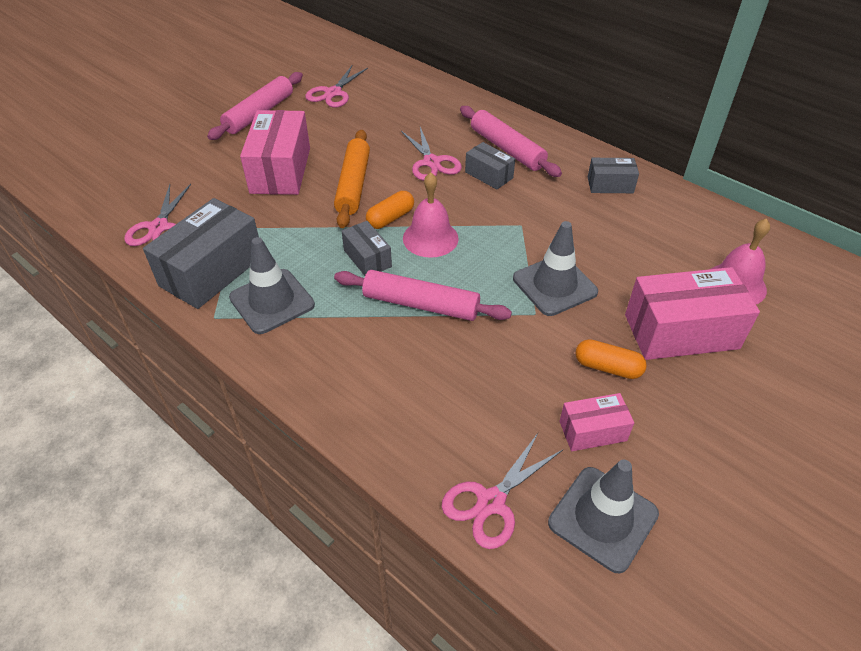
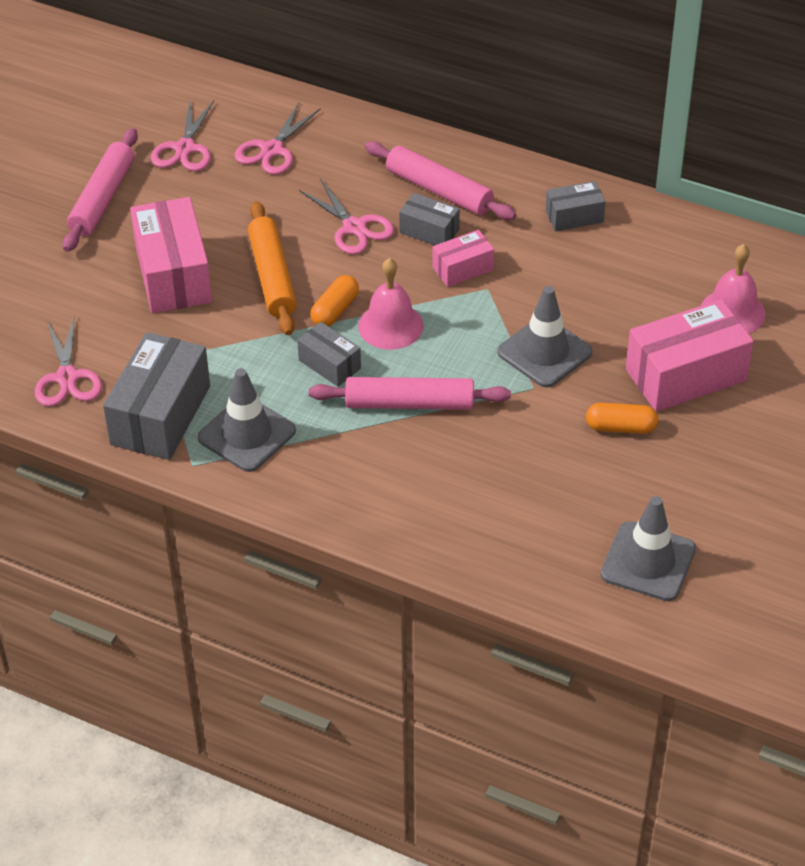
camera: 15 degrees left, 0 degrees up
pink scissors [442,433,563,549] -> pink scissors moved to [235,103,321,175]
pink box [559,393,634,451] -> pink box moved to [433,230,494,287]

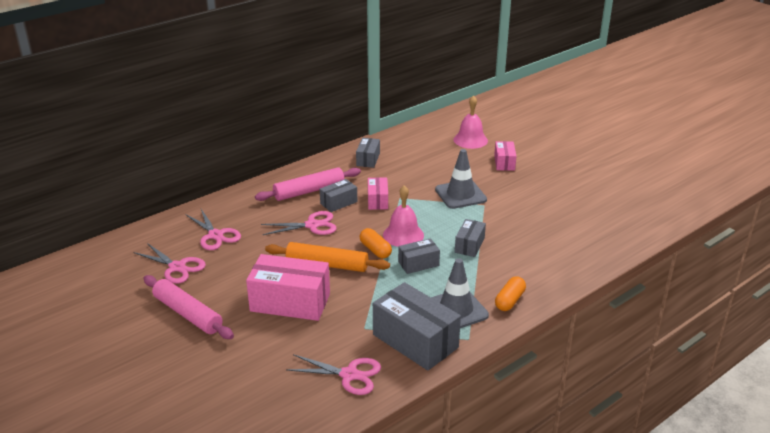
camera: 65 degrees left, 15 degrees down
pink rolling pin [309,377,511,410] -> grey box [455,219,486,257]
orange capsule [586,402,658,434] -> orange capsule moved to [495,276,526,311]
grey traffic cone [601,496,696,601] -> none
pink box [626,299,754,412] -> pink box [494,141,516,171], size x0.53

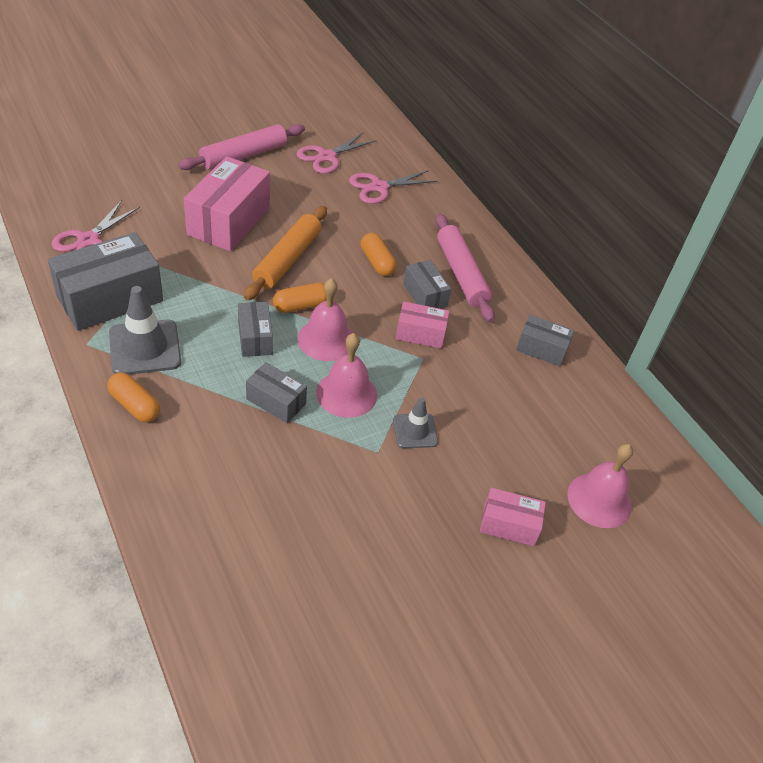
camera: 95 degrees right, 15 degrees up
pink scissors [261,211,337,235] -> orange capsule [361,233,397,276]
grey traffic cone [435,149,487,209] -> grey traffic cone [393,397,438,448], size x0.59
none -> pink bell [316,333,377,418]

